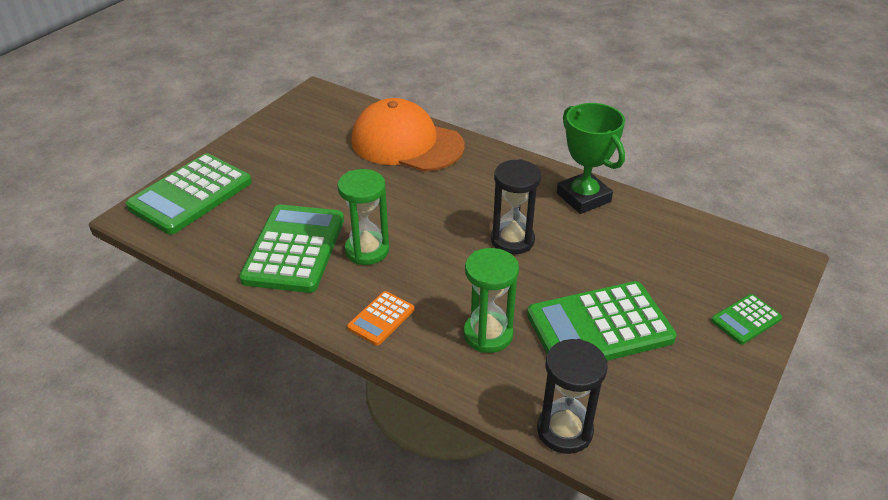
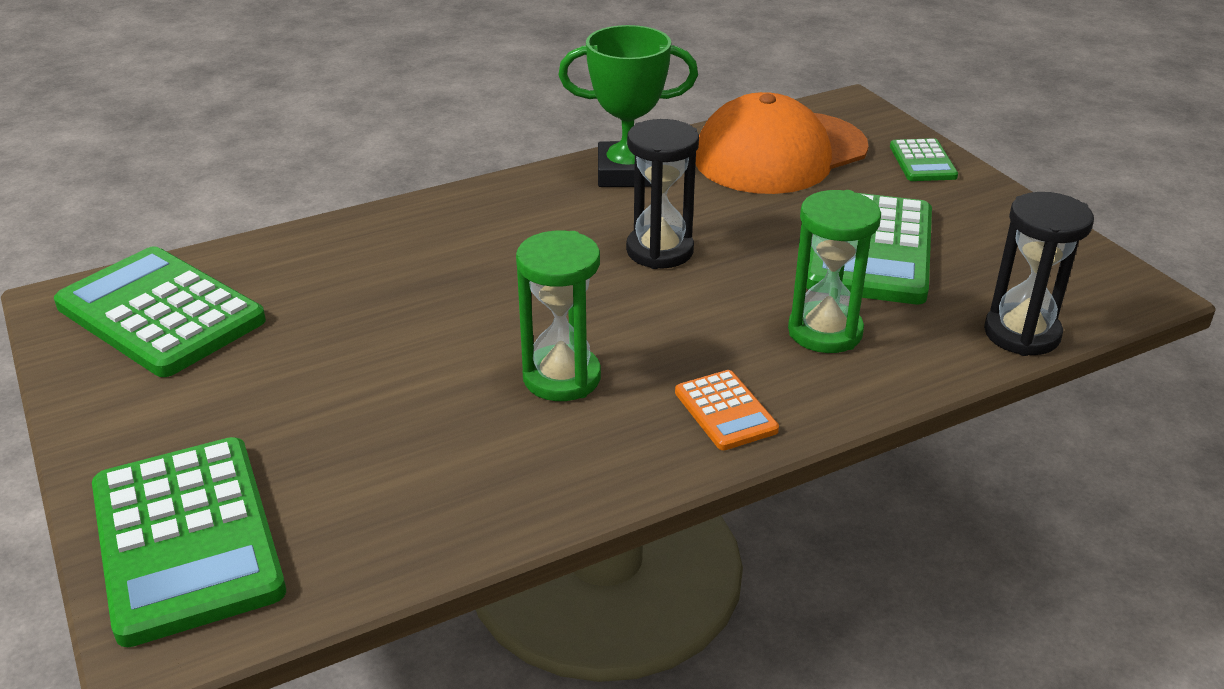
camera: 60 degrees left, 5 degrees down
green calculator [239,204,344,293] -> green calculator moved to [54,246,266,377]
orange cap [351,98,465,172] -> orange cap moved to [696,92,868,194]

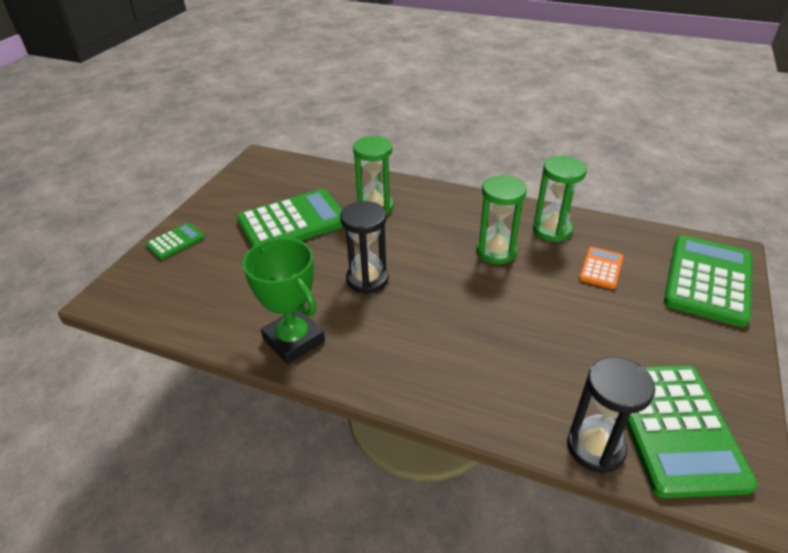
camera: 130 degrees left, 5 degrees up
orange calculator [675,370,779,450] -> orange calculator moved to [579,247,623,289]
orange cap [696,92,868,194] -> none
black hourglass [984,192,1094,356] -> black hourglass moved to [567,357,655,474]
none -> green hourglass [533,156,587,242]

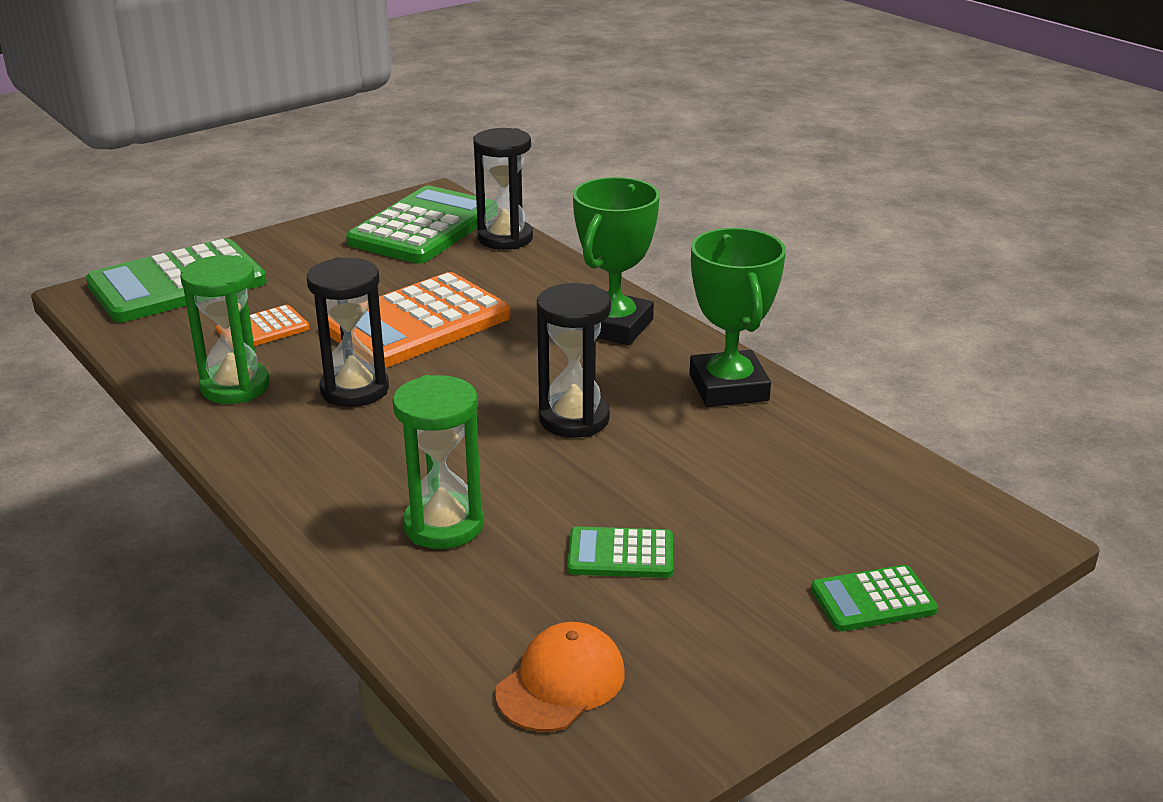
camera: 150 degrees left, 10 degrees down
green calculator [237,189,343,247] -> green calculator [567,526,673,578], size x0.49
green hourglass [476,175,527,264] -> black hourglass [307,257,389,407]
none -> orange calculator [328,272,511,368]
none -> orange cap [495,622,625,732]
none -> green trophy [573,177,660,345]

